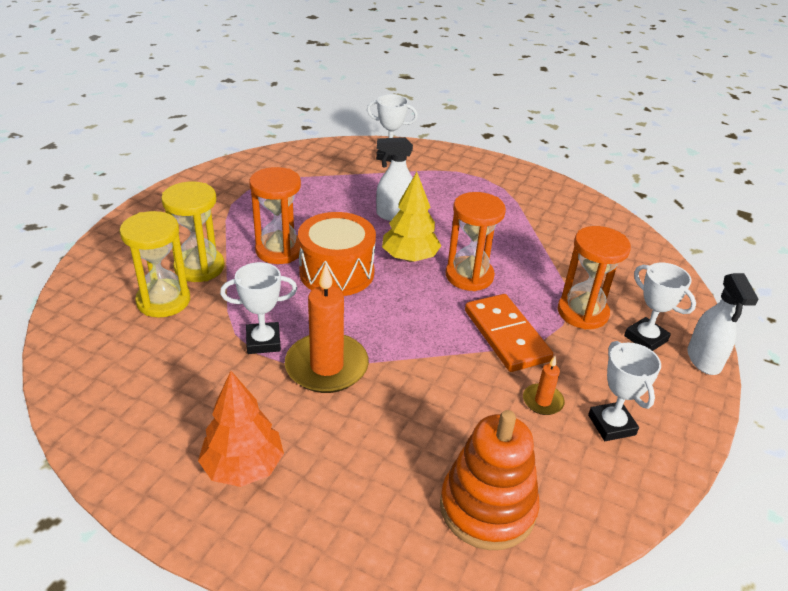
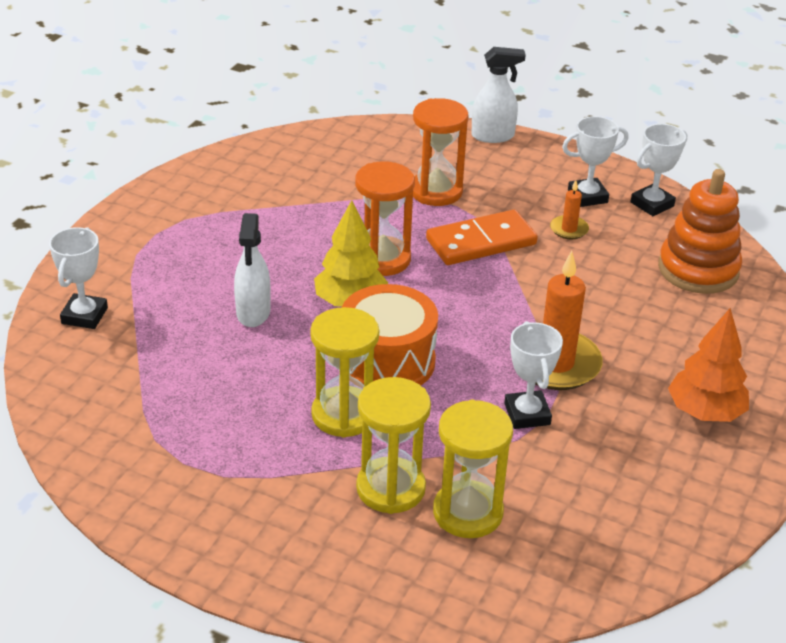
camera: 90 degrees left, 0 degrees up
orange hourglass [249,167,301,264] -> yellow hourglass [310,307,379,438]
white trophy [624,263,696,351] -> white trophy moved to [631,124,687,216]

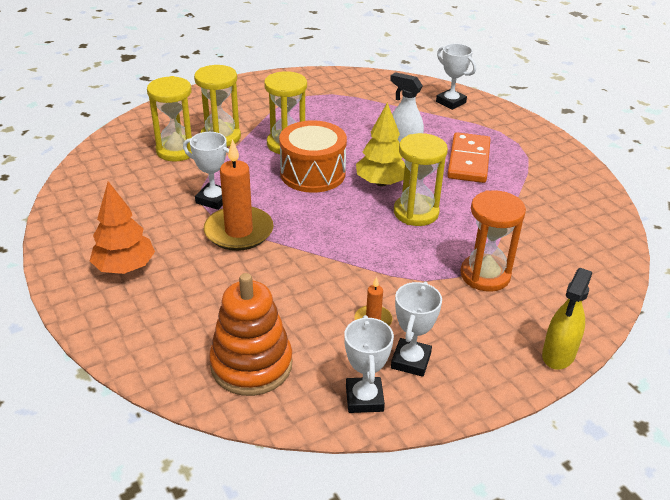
camera: 125 degrees right, 0 degrees up
orange hourglass [355,161,415,276] -> yellow hourglass [394,133,448,226]
orange domino [426,209,538,265] -> orange domino moved to [447,132,491,183]
white spray bottle [471,47,526,143] -> yellow spray bottle [542,268,592,370]

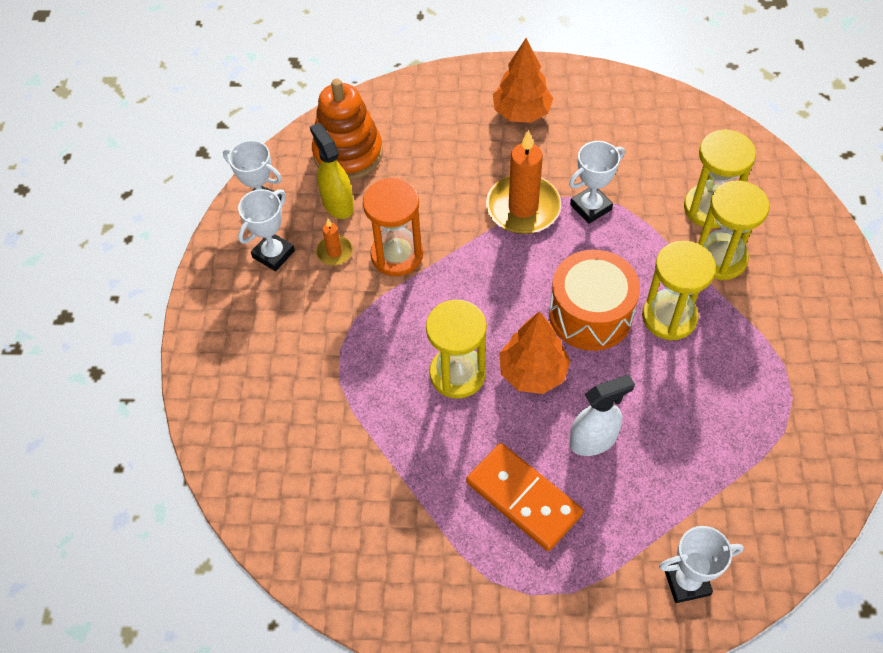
camera: 125 degrees right, 20 degrees up
yellow tree [356,102,405,186] -> orange tree [499,311,570,394]
white trophy [391,282,442,377] -> white trophy turned 75 degrees clockwise [238,189,295,271]
orange hourglass [460,190,526,292] -> orange hourglass moved to [363,178,423,276]
yellow spray bottle [542,268,592,370] -> yellow spray bottle moved to [310,123,354,219]

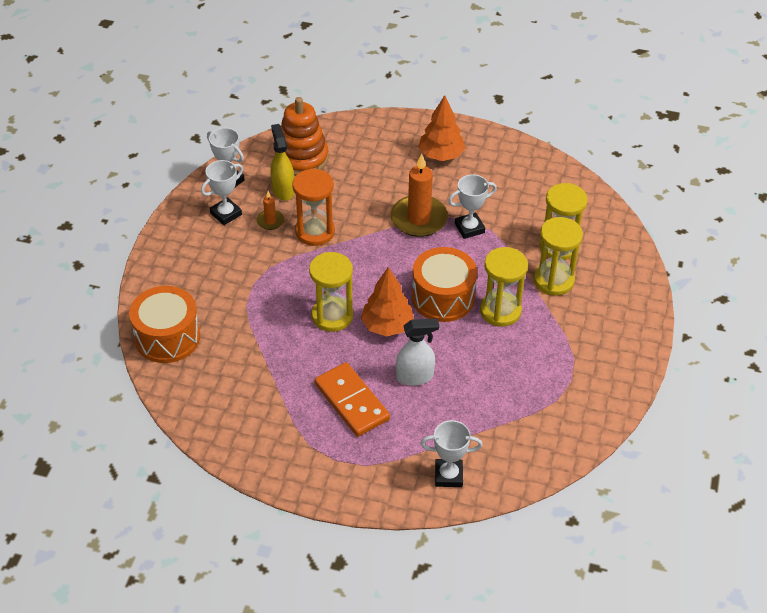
camera: 10 degrees right, 10 degrees down
none -> orange drum [129,286,200,363]

